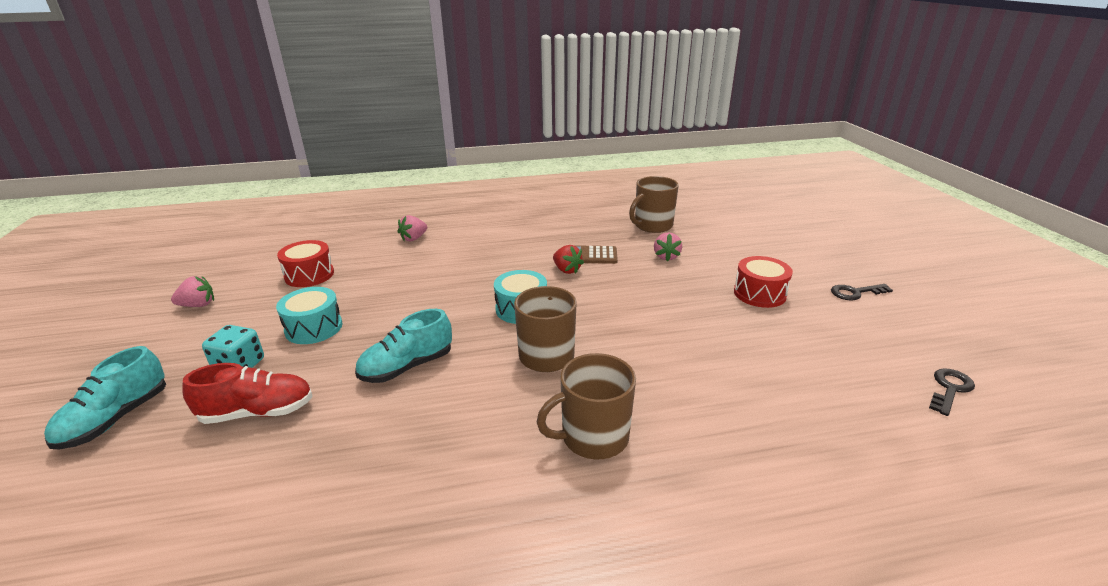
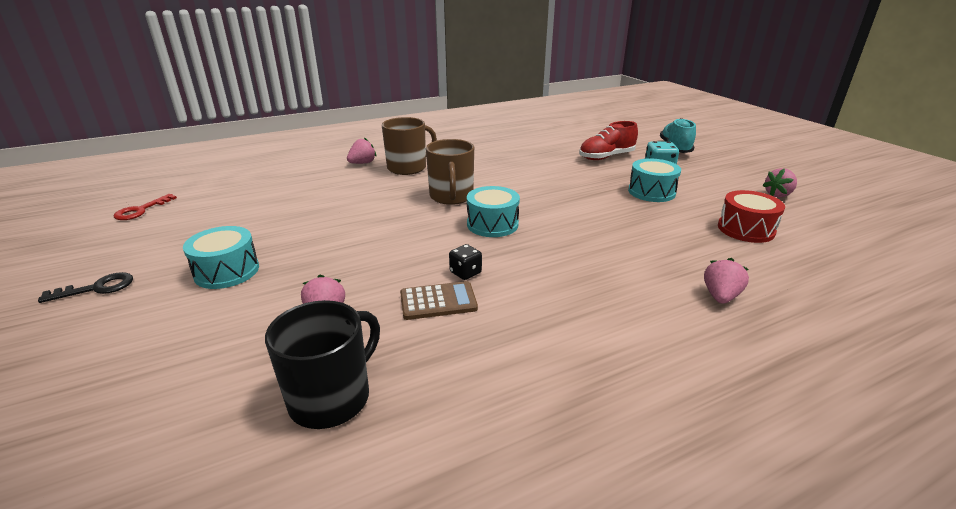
camera: 165 degrees right, 0 degrees up
turquoise shoe [355,309,452,383] -> none
red strawberry [553,245,584,274] -> black dice [449,244,482,280]
brown mug [629,176,679,233] -> black mug [265,300,380,429]
red drum [734,256,793,308] -> turquoise drum [183,226,259,289]
black key [929,368,975,416] -> red key [114,194,177,220]
none -> pink strawberry [347,138,376,164]

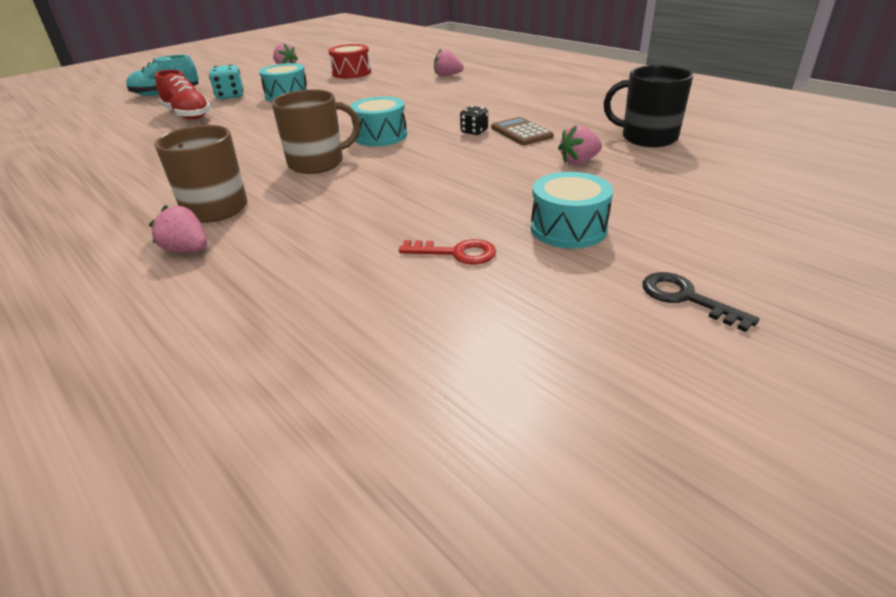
camera: 105 degrees left, 5 degrees up
red key [114,194,177,220] -> red key moved to [399,239,496,265]

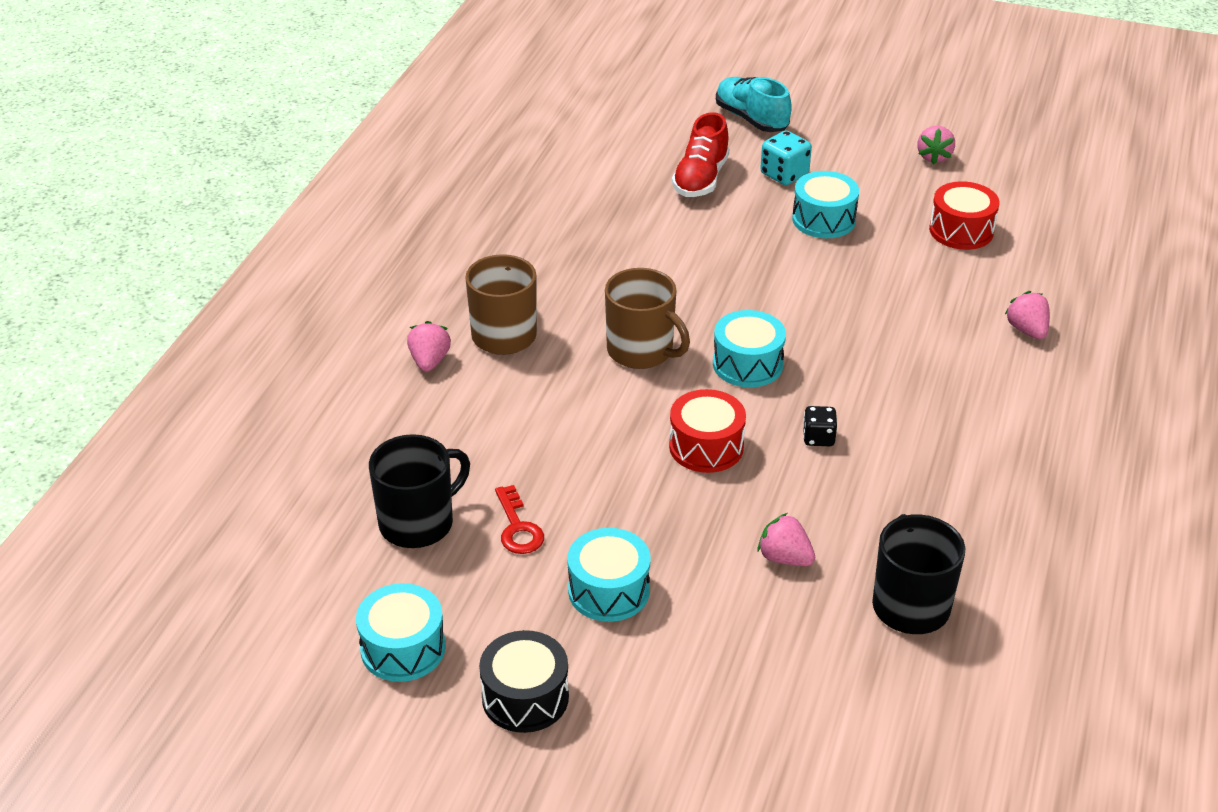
camera: 60 degrees right, 5 degrees up
brown calculator [491,117,554,145] -> none
black key [642,272,759,332] -> black drum [479,630,569,733]
none -> turquoise drum [356,583,446,682]
none -> black mug [369,434,470,548]
none -> red drum [669,389,746,473]

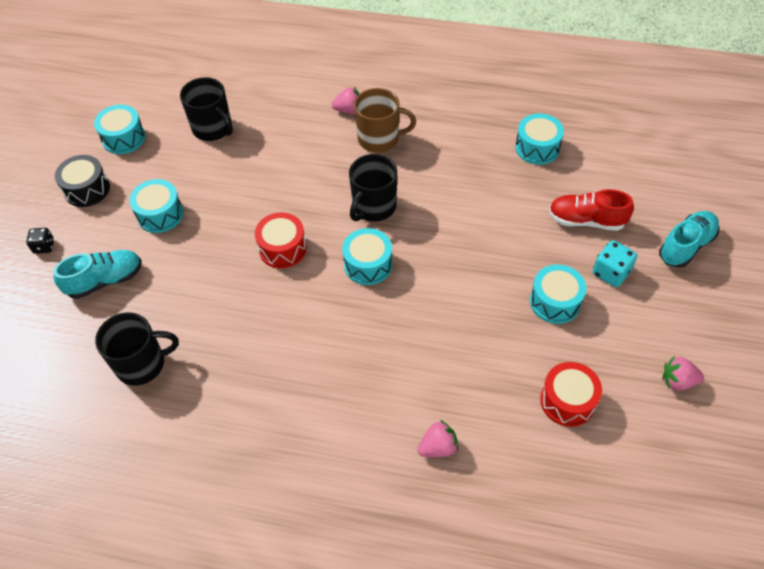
camera: 85 degrees right, 15 degrees up
red key [495,485,544,554] -> none
brown mug [605,268,690,369] -> black mug [349,154,397,222]
pink strawberry [758,513,815,566] -> none
black dice [803,406,837,446] -> black dice moved to [26,228,54,254]
none -> turquoise shoe [53,250,142,299]
none -> turquoise drum [515,113,564,165]

